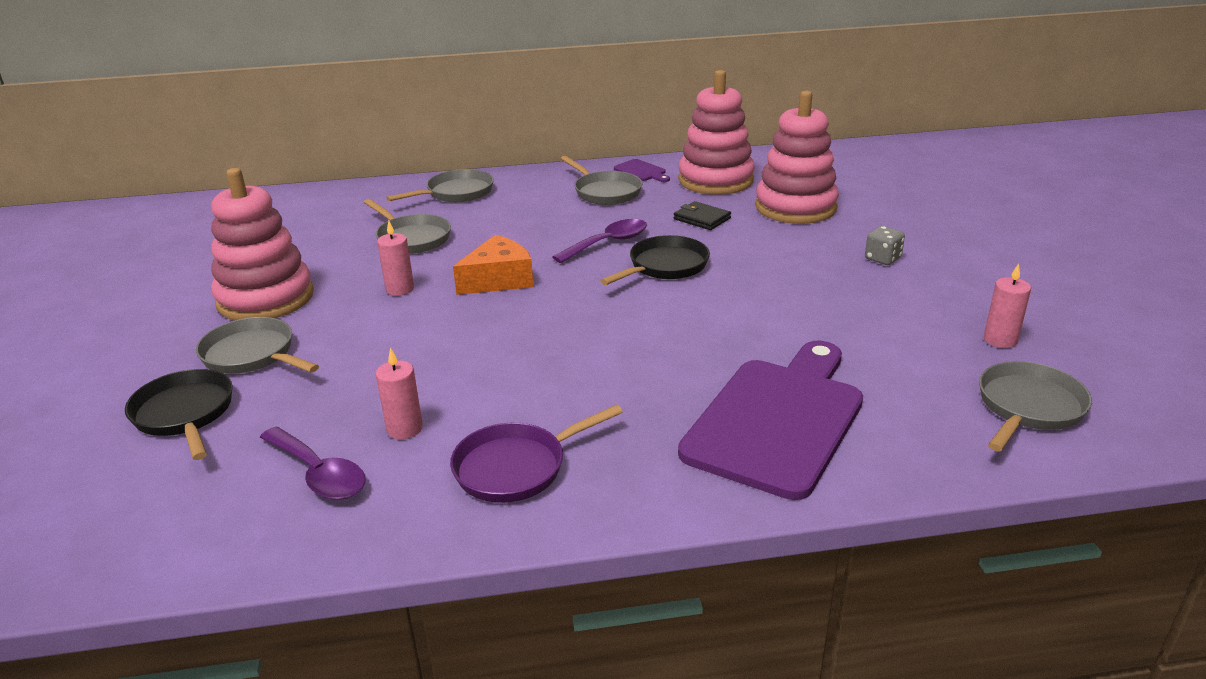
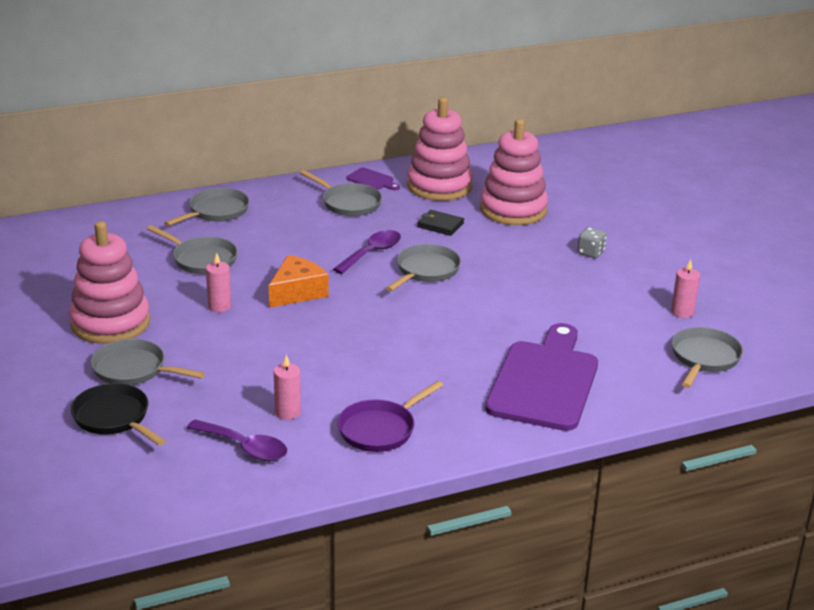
camera: 15 degrees left, 0 degrees up
black pan [600,235,710,285] -> grey pan [386,244,461,292]

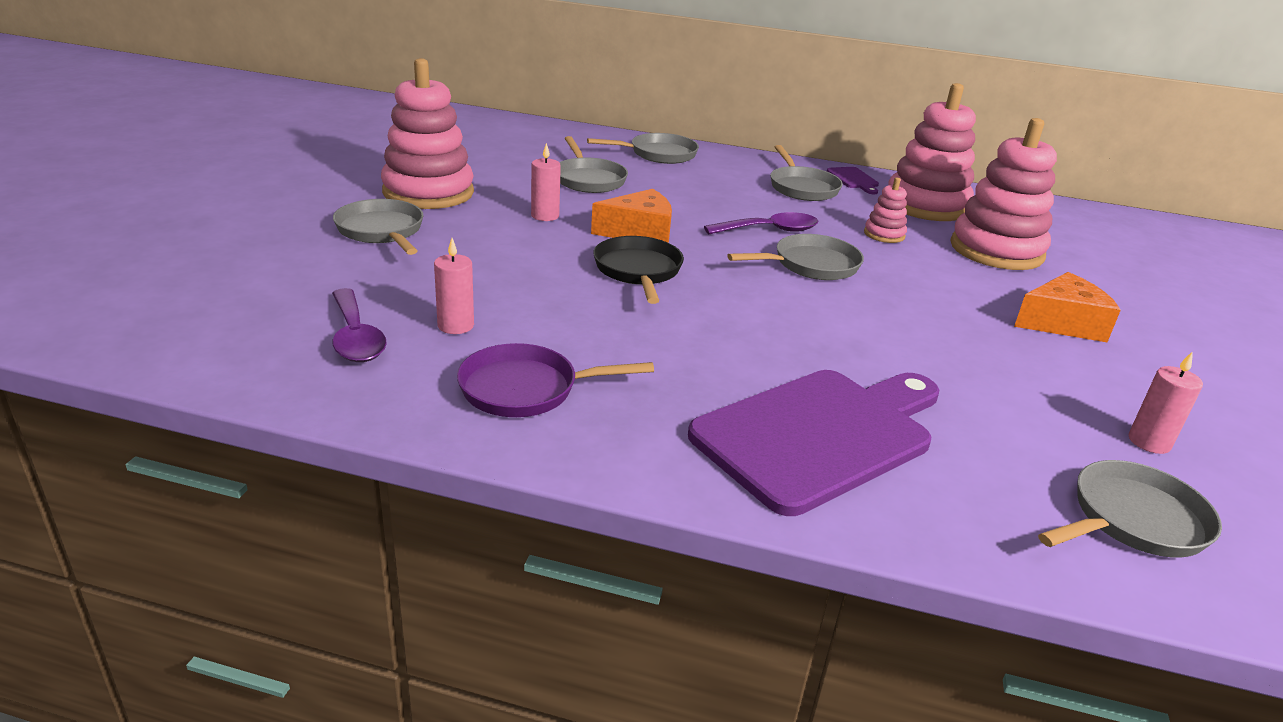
camera: 35 degrees right, 0 degrees up
black pan [71,383,166,446] -> black pan moved to [594,236,684,304]
black wallet [417,210,464,236] -> pink stacking toy [864,178,907,243]
grey dice [577,227,607,258] -> orange cheese [1014,272,1121,342]

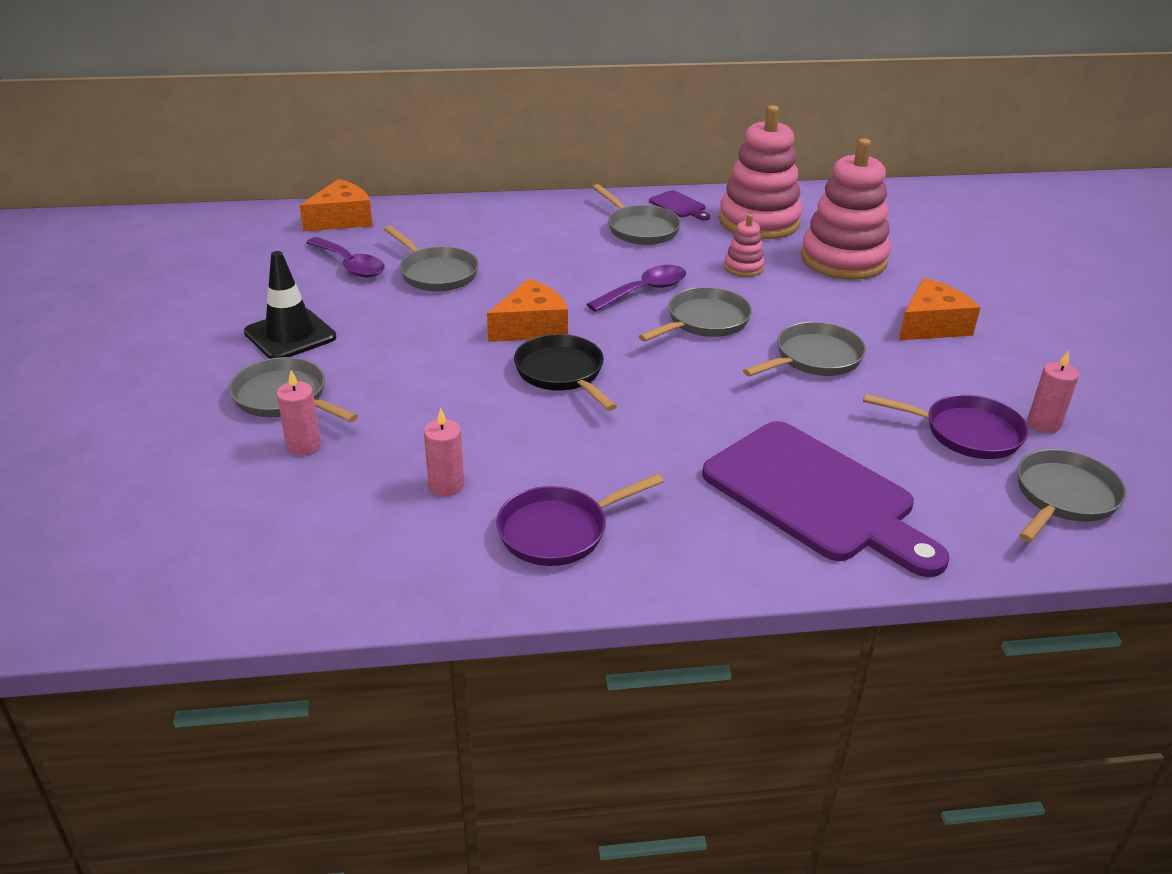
camera: 20 degrees left, 5 degrees up
purple spoon [332,288,387,362] -> purple spoon moved to [306,237,385,278]
pink stacking toy [381,58,474,209] -> black traffic cone [244,251,336,359]
pink candle [531,143,561,221] -> pink candle moved to [277,371,321,456]
grey pan [587,133,699,164] -> grey pan moved to [743,322,866,376]
purple cutting board [688,370,939,516] -> purple cutting board turned 105 degrees clockwise [702,421,949,577]
none -> orange cheese [299,179,373,232]
none -> purple pan [863,394,1029,459]

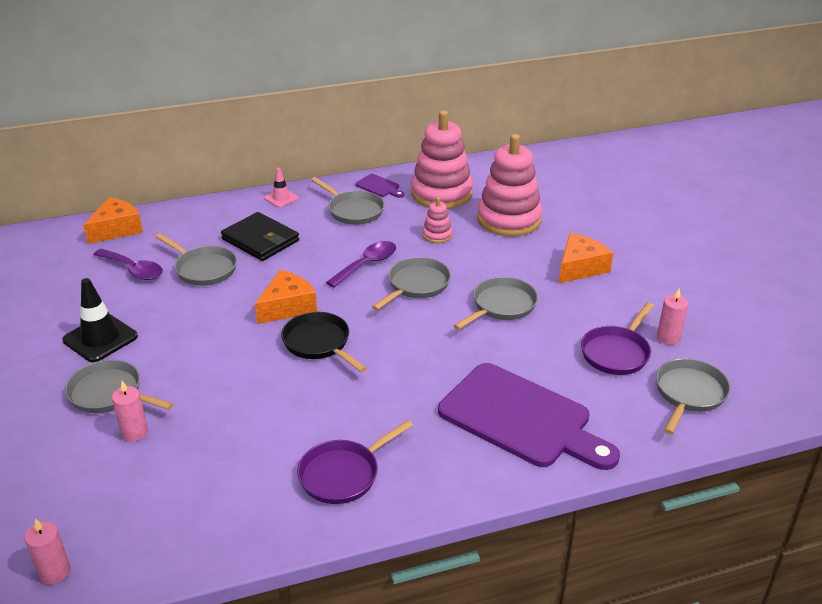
camera: 10 degrees left, 0 degrees up
pink candle [424,408,464,496] -> pink candle moved to [25,518,71,584]
purple pan [863,394,1029,459] -> purple pan turned 120 degrees clockwise [581,302,654,375]
none -> black wallet [221,212,299,261]
none -> pink traffic cone [264,168,299,207]

